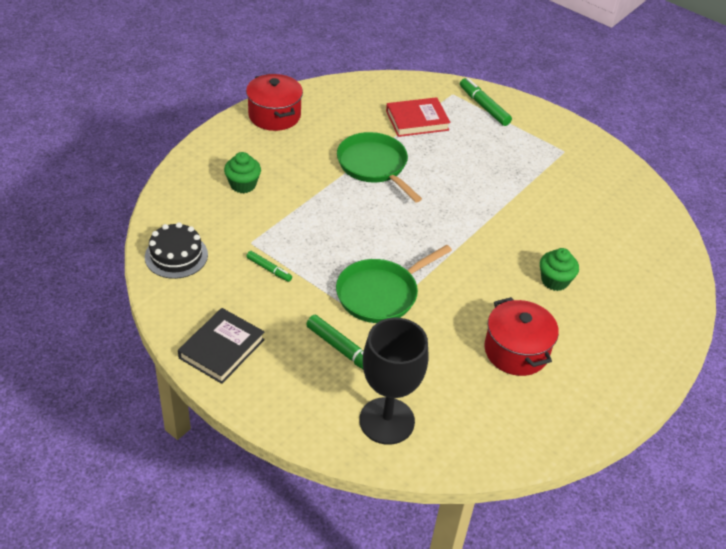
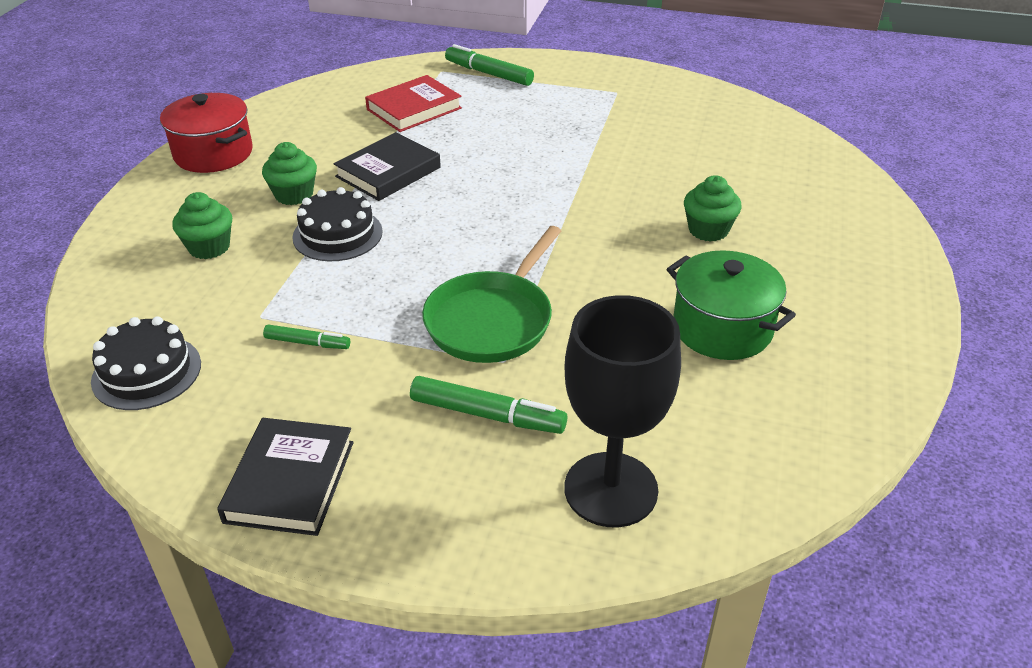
camera: 20 degrees left, 5 degrees down
green pan [337,132,422,202] -> black book [333,132,441,201]
red pot [484,297,559,376] -> green pot [667,250,796,360]
none -> green cupcake [262,142,317,205]
none -> black cake [292,187,383,261]

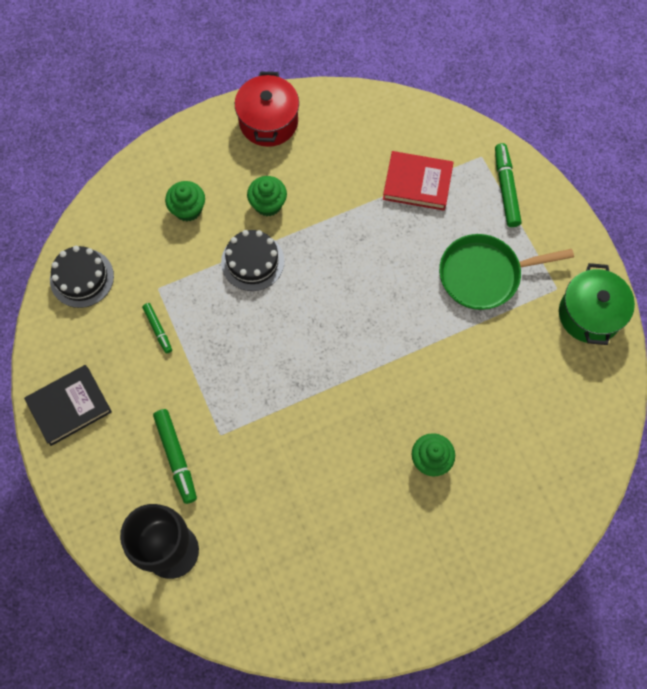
camera: 50 degrees right, 30 degrees up
black book [333,132,441,201] -> none
green pan [422,226,561,363] -> green pan moved to [439,234,574,310]
green pot [667,250,796,360] -> green pot moved to [559,263,635,345]

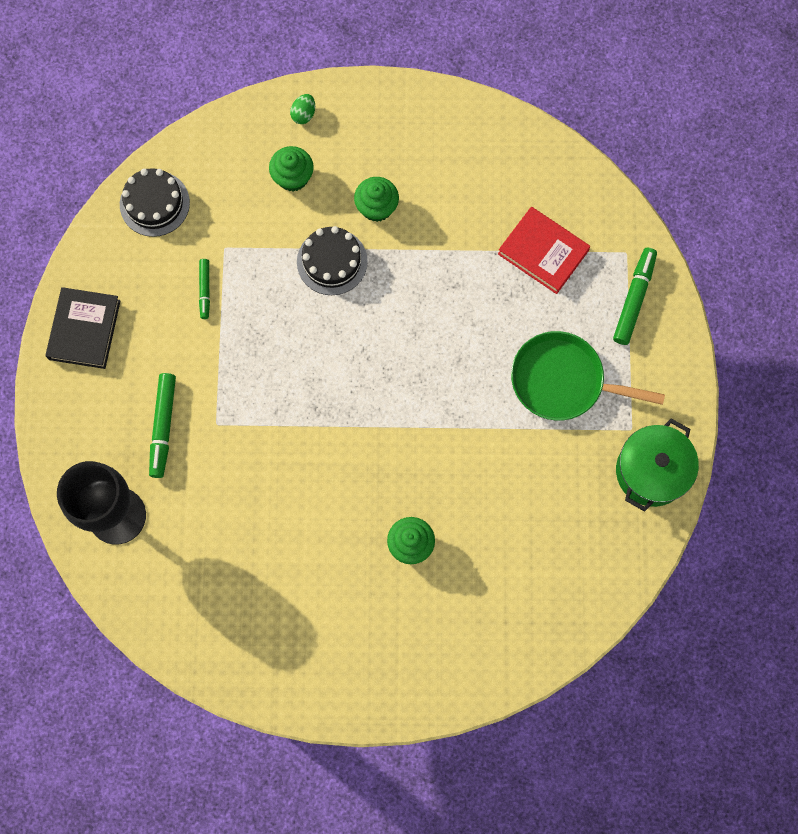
camera: 25 degrees right, 5 degrees up
black book [24,365,112,446] -> black book turned 75 degrees counterclockwise [45,287,121,369]
red pot [235,72,299,147] -> none
none -> green egg [290,94,315,124]

